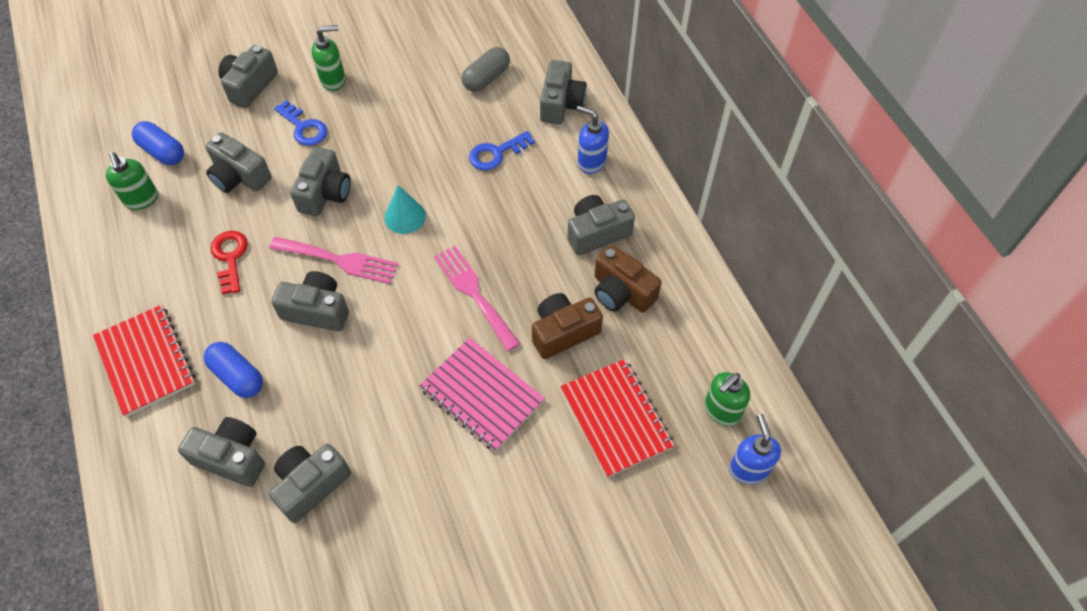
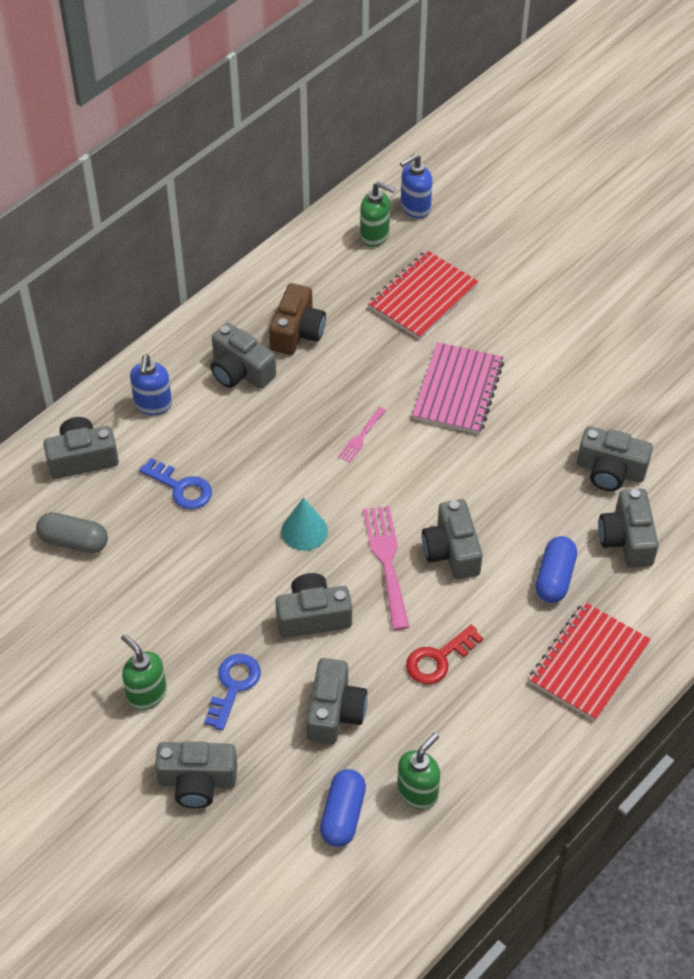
camera: 115 degrees left, 5 degrees down
pink fork [434,246,520,351] -> pink fork [338,407,386,463], size x0.54
brown camera [532,293,603,359] -> none

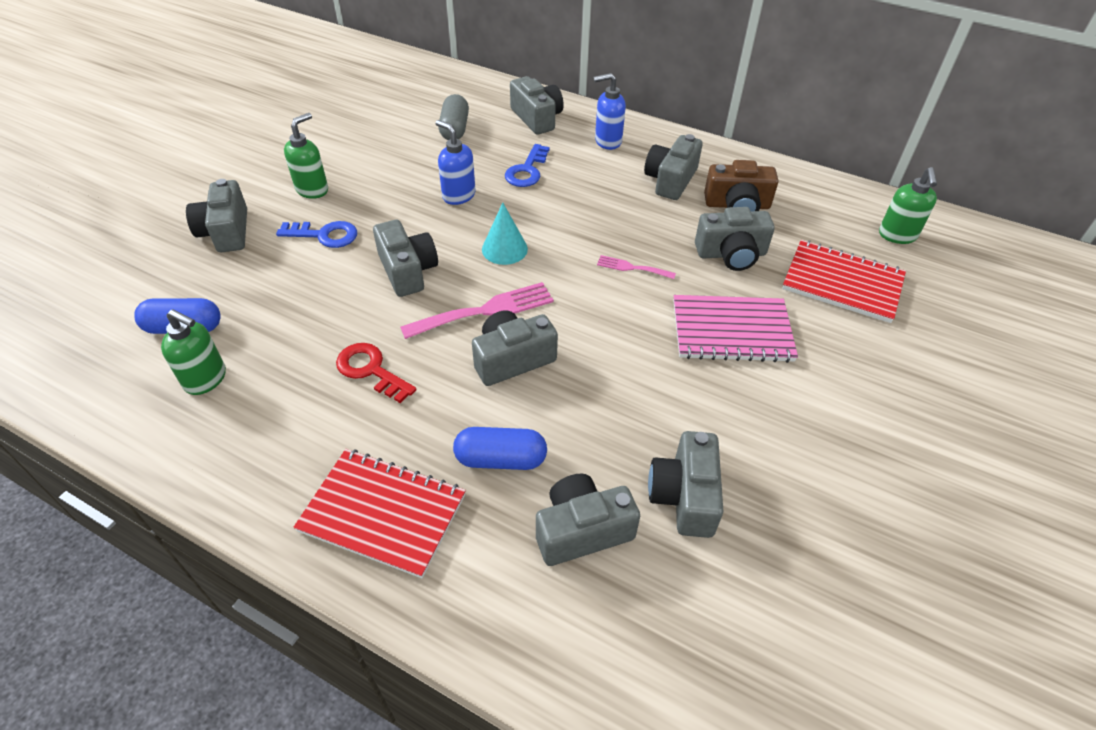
camera: 75 degrees right, 5 degrees down
grey camera [306,658,367,744] -> grey camera moved to [695,207,775,271]
blue soap dispenser [400,154,432,219] -> blue soap dispenser moved to [435,120,476,205]

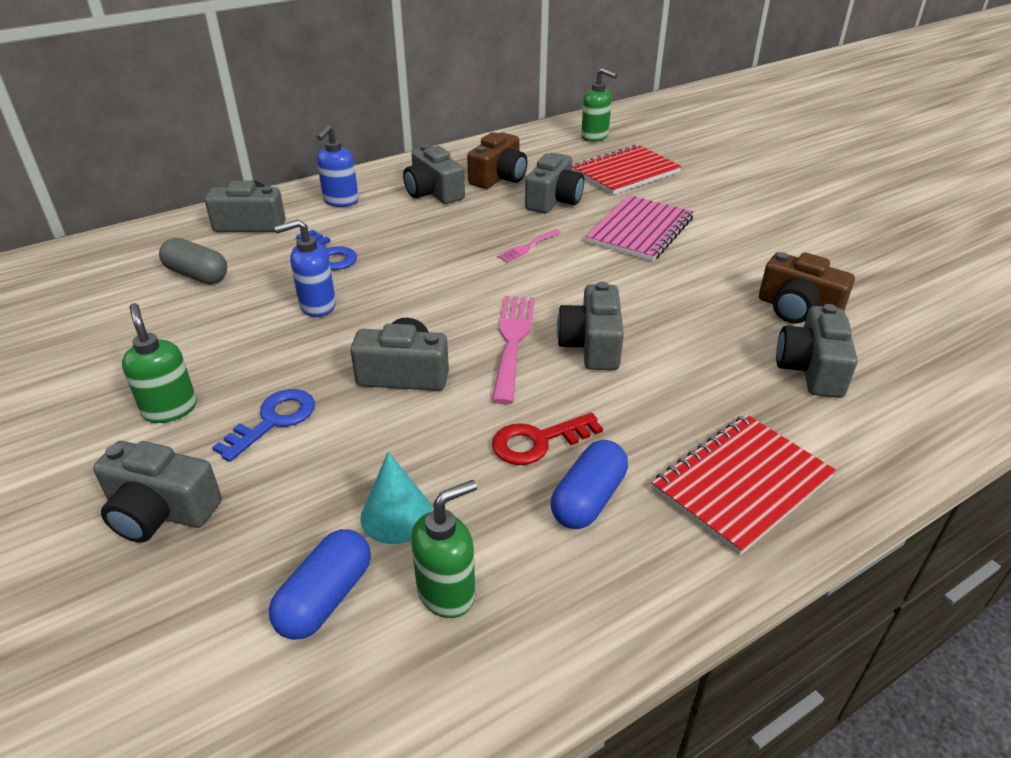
camera: 60 degrees left, 10 degrees down
blue capsule [453,427,547,470] -> blue capsule moved to [551,440,628,529]
turquoise cone [482,203,528,265] -> turquoise cone moved to [360,452,433,544]
grey camera [648,431,724,538] -> brown camera [759,252,855,323]

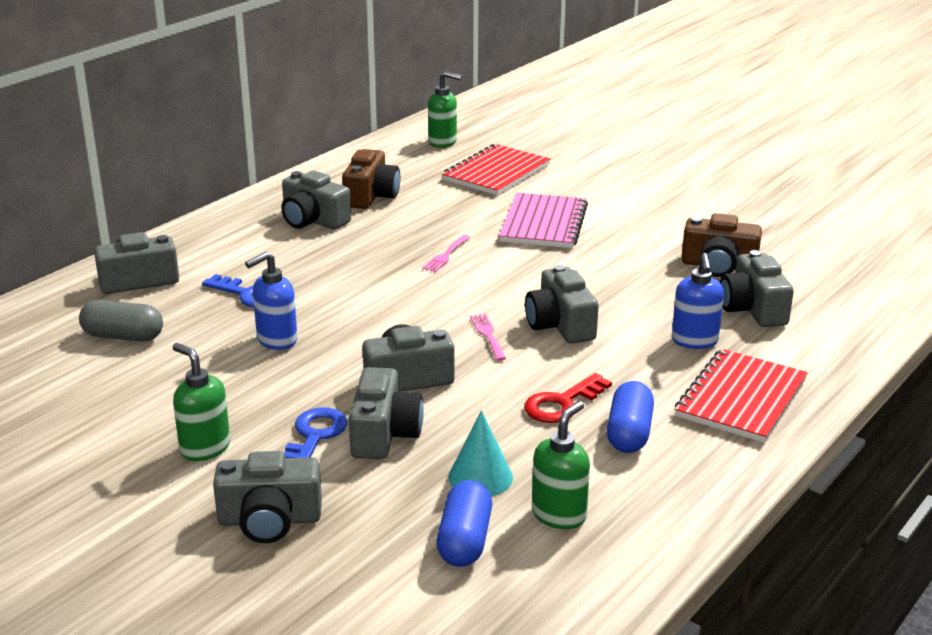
camera: 20 degrees left, 10 degrees down
blue soap dispenser [317,125,359,207] -> blue soap dispenser moved to [672,253,724,349]
pink fork [492,296,535,404] -> pink fork [470,314,506,361], size x0.54
grey camera [525,153,584,213] -> grey camera moved to [349,367,424,459]

